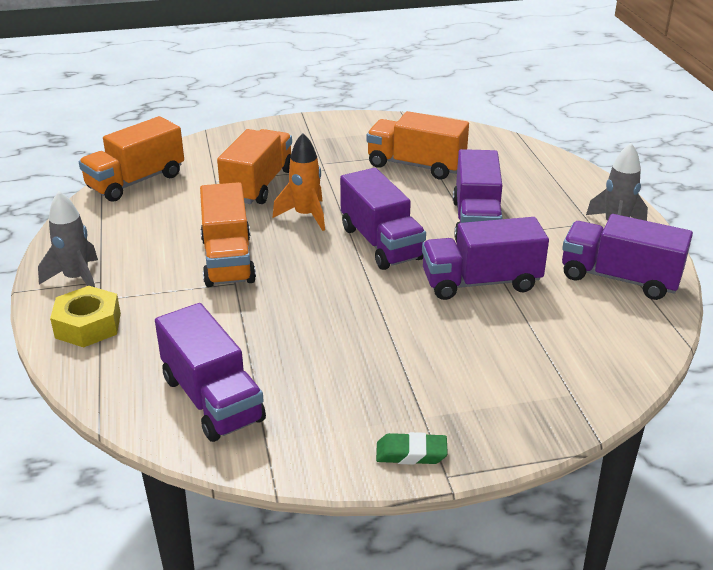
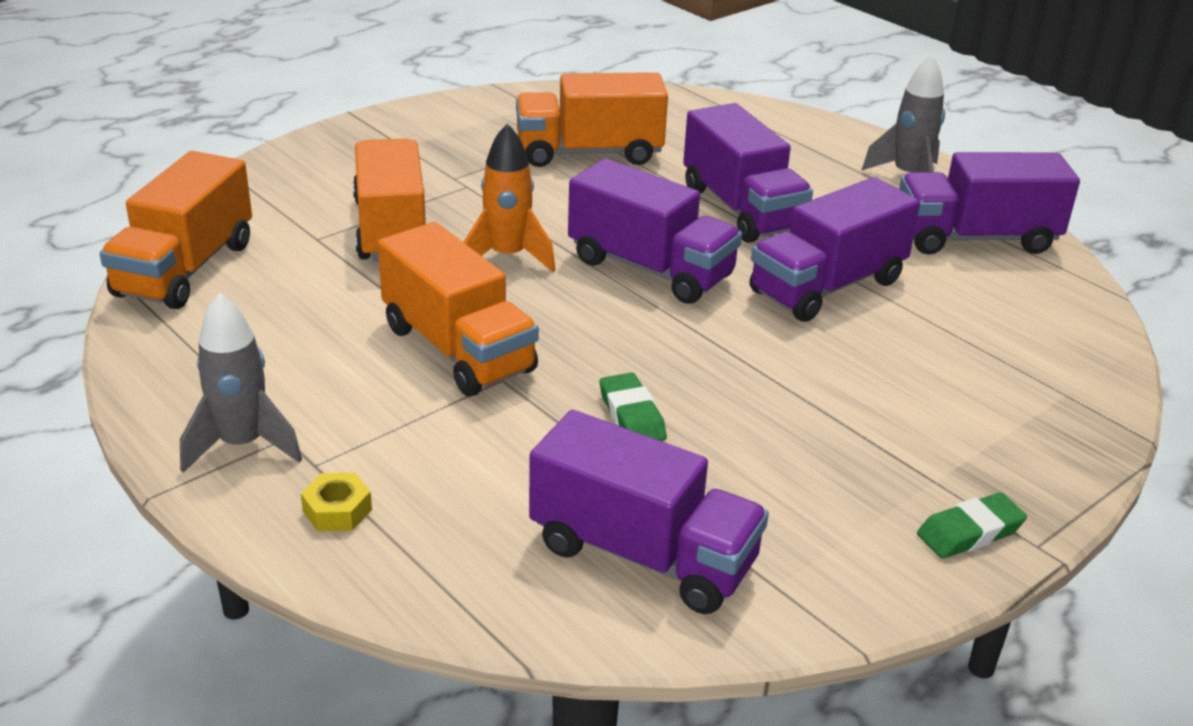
camera: 30 degrees left, 0 degrees up
yellow nut [50,286,121,347] -> yellow nut [301,473,372,531], size x0.56
none -> green eraser [600,373,667,441]

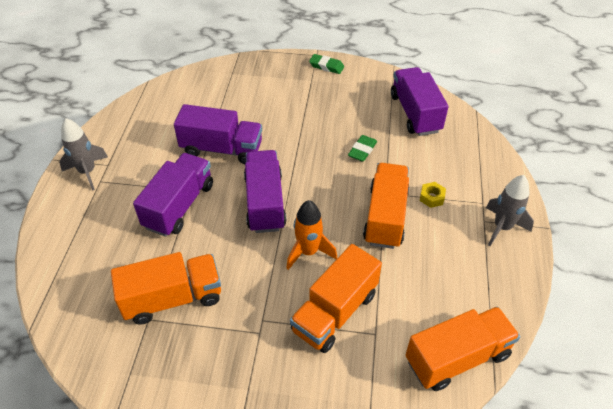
camera: 130 degrees left, 15 degrees up
yellow nut [301,473,372,531] -> yellow nut moved to [420,182,446,208]
orange truck [516,72,668,167] -> orange truck turned 60 degrees counterclockwise [111,252,221,324]
purple truck [899,152,1080,255] -> none

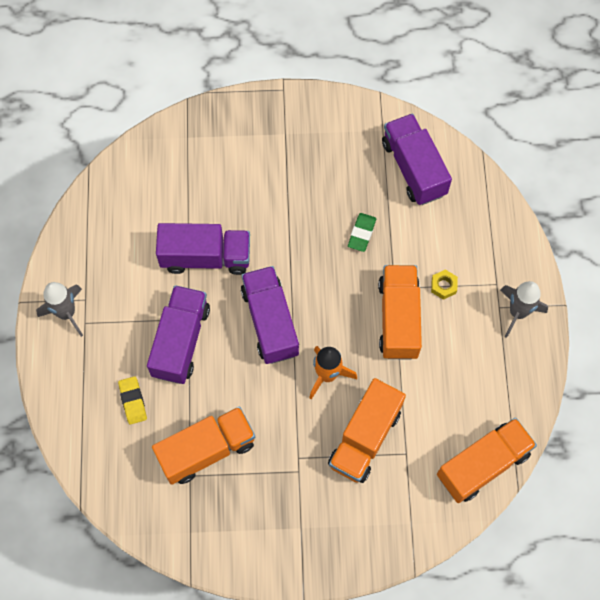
camera: 10 degrees left, 20 degrees up
green eraser [309,54,344,74] -> none
none -> yellow eraser [118,376,147,425]

